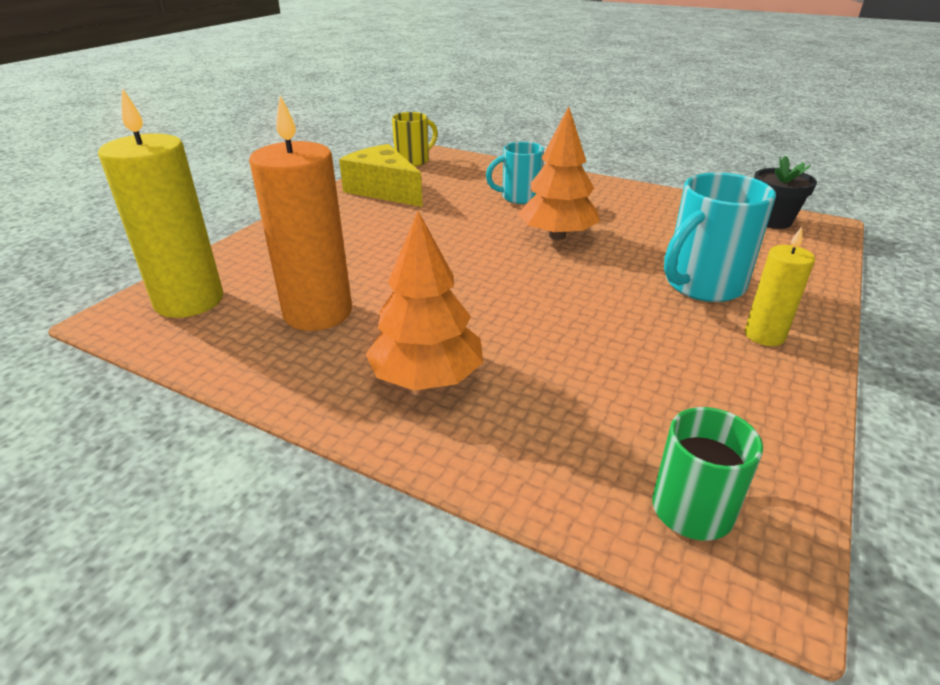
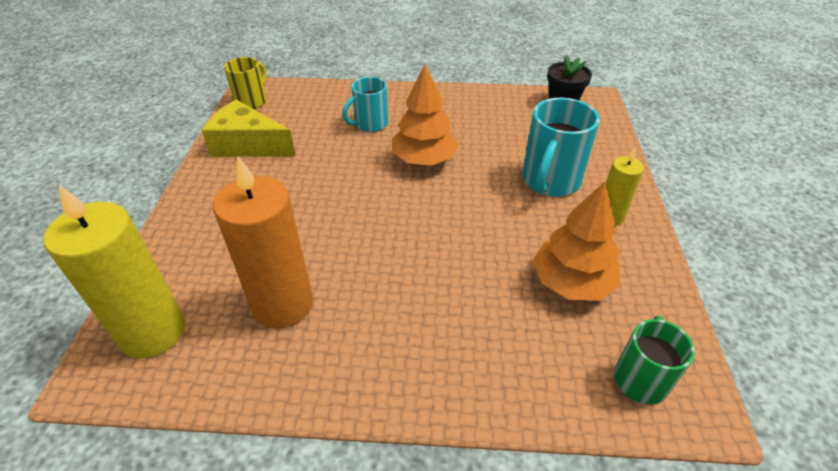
camera: 25 degrees left, 10 degrees up
orange tree [366,211,483,390] -> orange tree moved to [533,182,620,301]

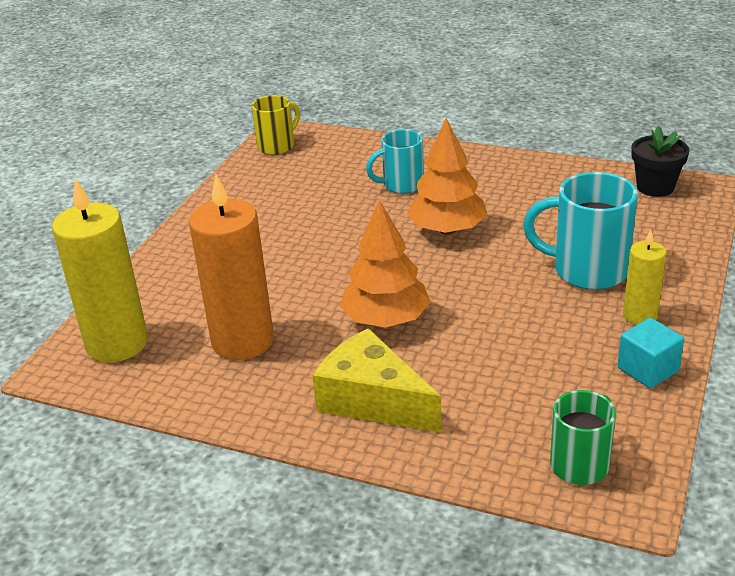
camera: 20 degrees right, 10 degrees down
yellow cheese [202,100,296,157] -> yellow cheese moved to [313,328,442,433]
turquoise mug [522,98,600,197] -> turquoise mug turned 60 degrees clockwise [523,172,638,290]
orange tree [533,182,620,301] -> orange tree moved to [340,200,431,328]
none -> turquoise cube [618,318,684,388]

